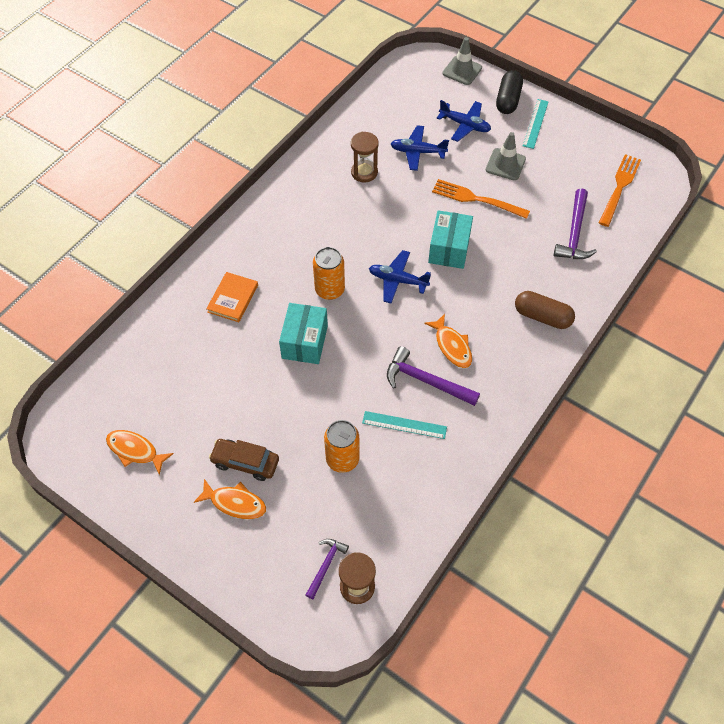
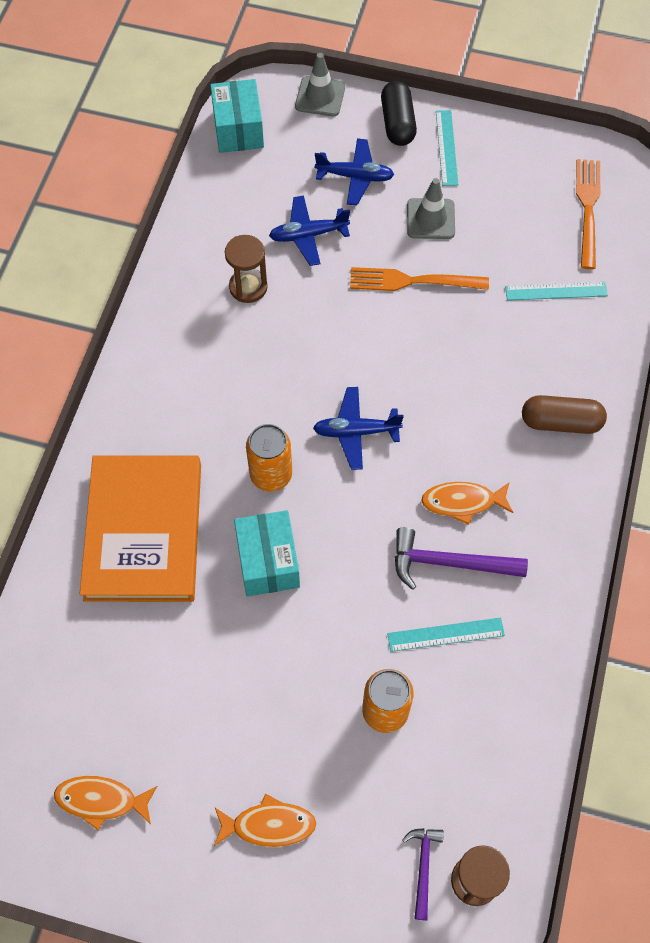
camera: 20 degrees left, 5 degrees up
orange book [206,272,258,322] -> orange book [80,455,201,602], size x2.16
brown car [209,439,279,481] -> none
orange fish [424,314,472,368] -> orange fish turned 135 degrees clockwise [421,482,514,525]
turquoise box [428,210,473,269] -> turquoise box moved to [210,79,264,153]
purple hammer [554,188,597,259] -> turquoise ruler [505,282,608,301]

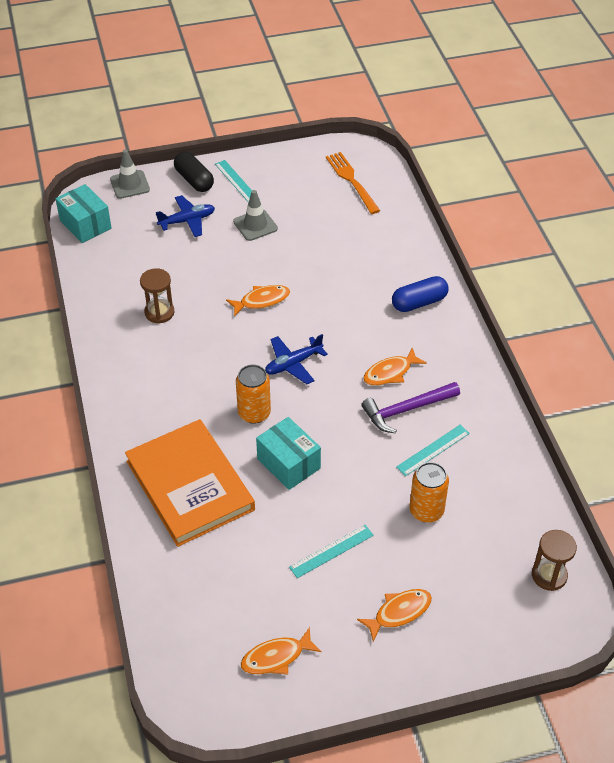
camera: 30 degrees left, 15 degrees down
blue plane [269,196,350,266] -> none
orange fork [350,267,489,291] -> none
purple hammer [402,828,444,920] -> none
turquoise ruler [505,282,608,301] -> turquoise ruler moved to [289,525,374,578]
brown capsule [522,395,607,434] -> blue capsule [392,276,449,312]
none -> orange fish [226,285,290,316]

